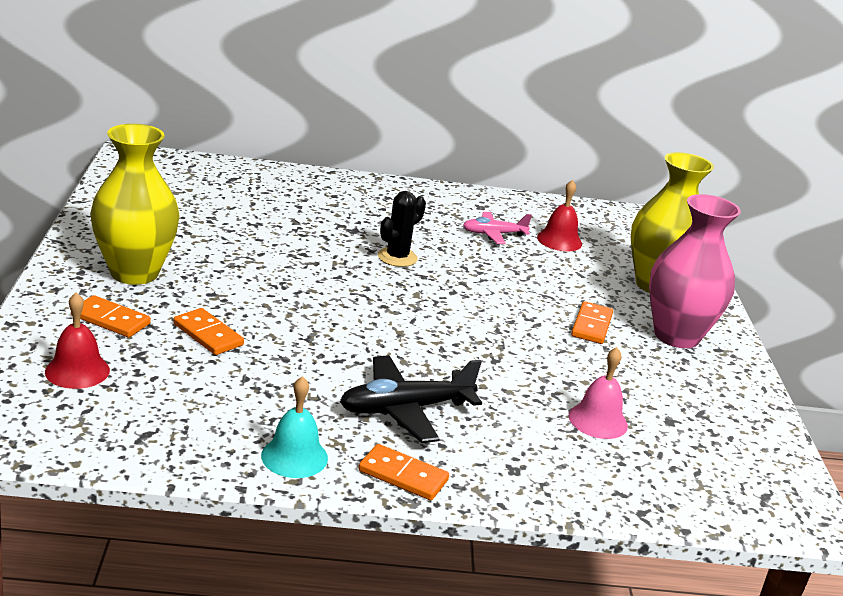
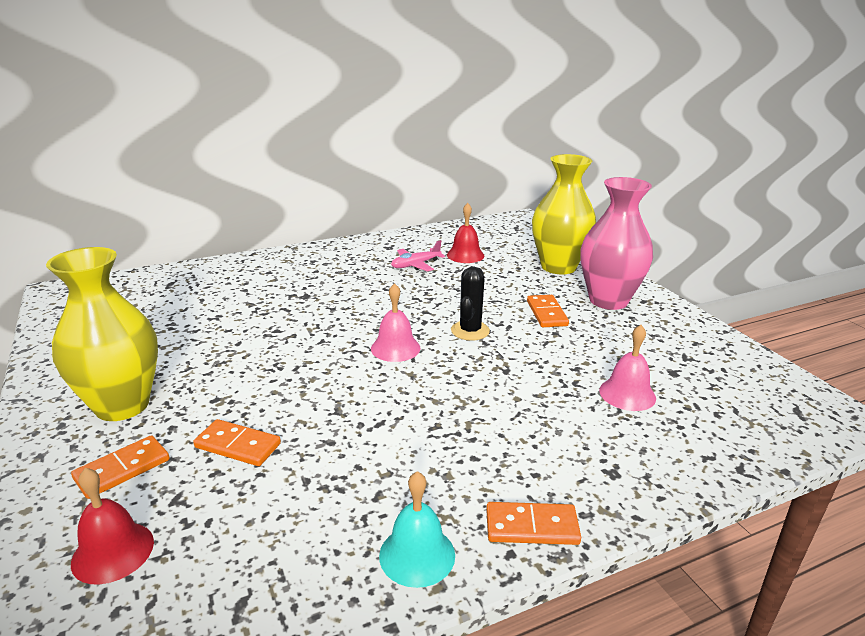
camera: 20 degrees left, 0 degrees up
orange domino [71,295,151,338] -> orange domino turned 45 degrees counterclockwise [71,435,169,499]
black plane [340,355,482,443] -> none
black cactus [378,191,426,267] -> black cactus moved to [451,267,490,341]
none -> pink bell [371,283,421,362]

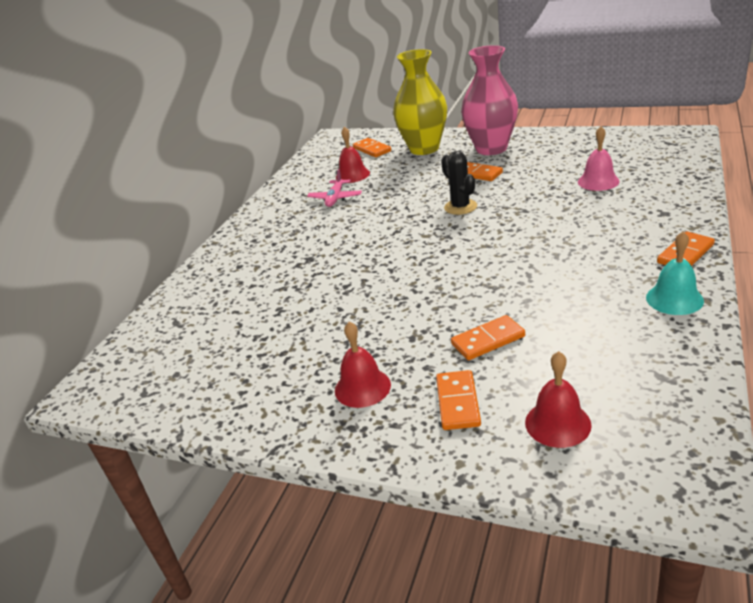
camera: 40 degrees left, 5 degrees up
yellow vase [46,247,158,421] -> red bell [335,322,391,408]
pink bell [371,283,421,362] -> none
none -> orange domino [353,138,391,157]

